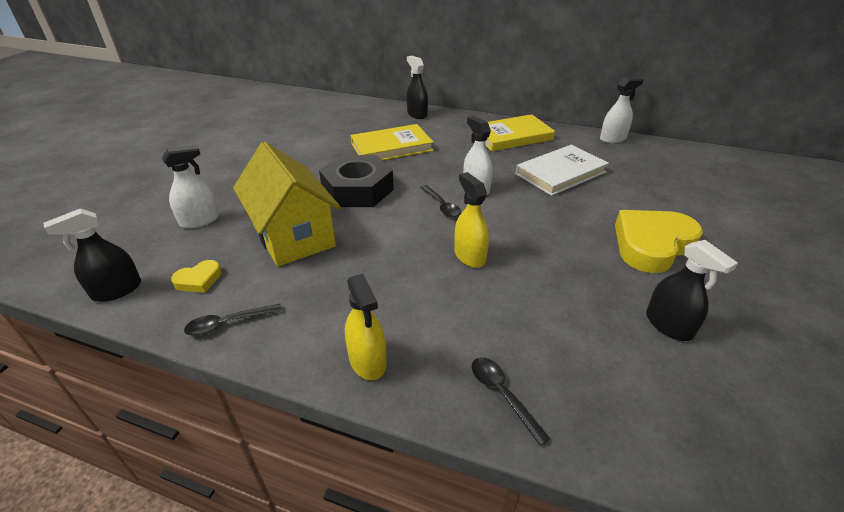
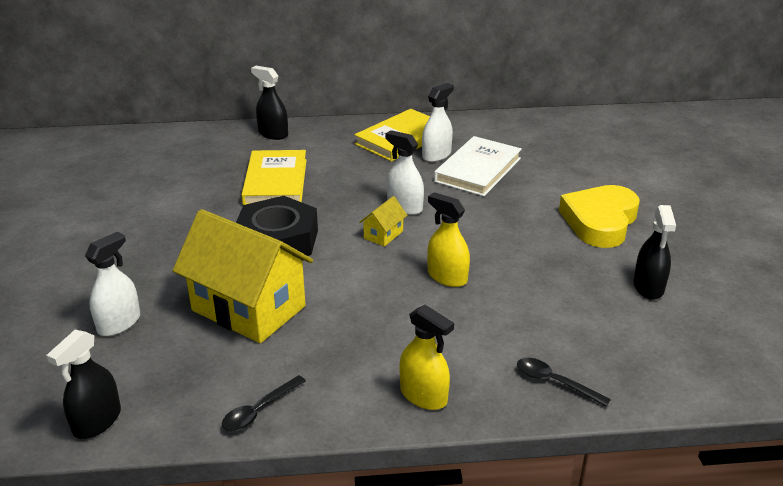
camera: 25 degrees left, 5 degrees down
yellow heart [171,260,222,293] -> none
yellow book [351,124,434,160] -> yellow book turned 45 degrees counterclockwise [241,150,306,205]
black spoon [420,185,461,218] -> yellow house [359,196,407,247]
white spray bottle [600,77,644,143] -> white spray bottle moved to [422,83,454,162]
black spray bottle [646,240,738,341] -> black spray bottle turned 60 degrees clockwise [633,205,676,300]

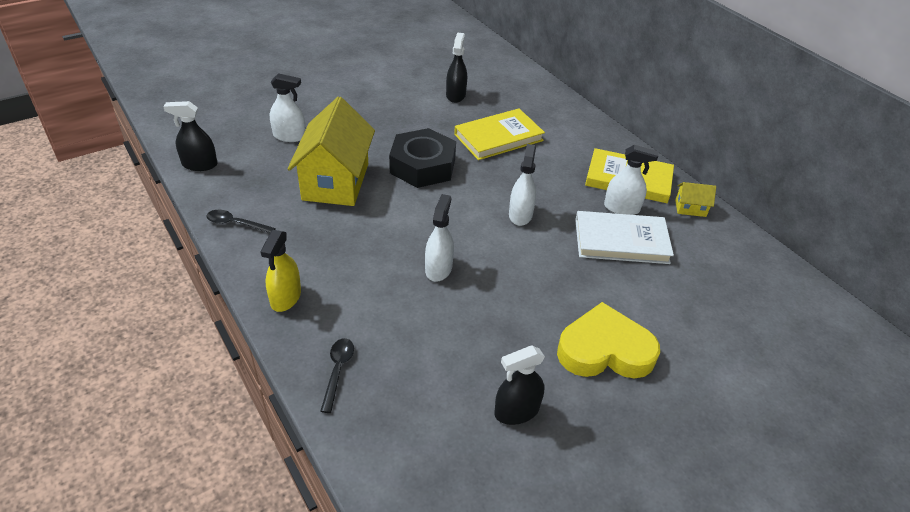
camera: 60 degrees right, 10 degrees up
black spray bottle [251,66,288,140] -> black spray bottle moved to [446,32,467,103]
yellow house [359,196,407,247] -> yellow house moved to [675,182,716,217]
yellow spray bottle [427,192,470,287] -> white spray bottle [425,194,454,282]

